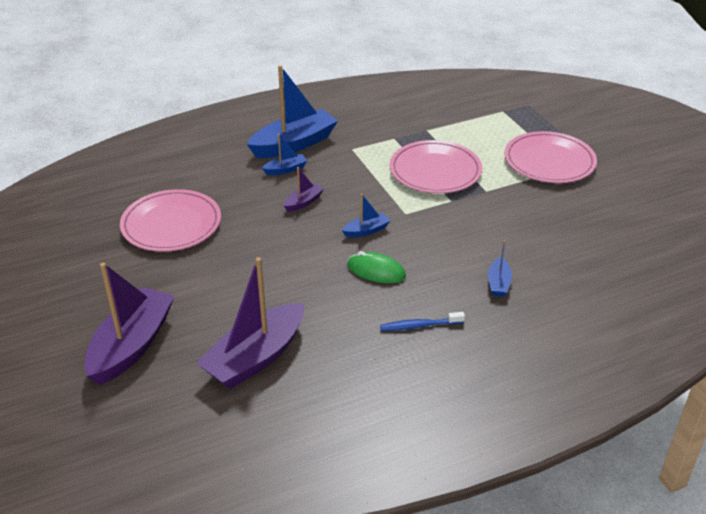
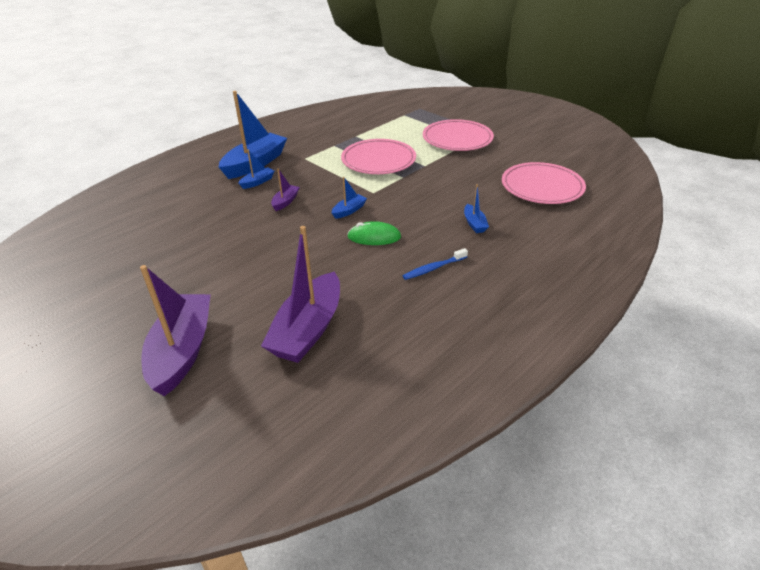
camera: 20 degrees left, 0 degrees up
pink plate [120,189,221,252] -> pink plate moved to [502,162,586,204]

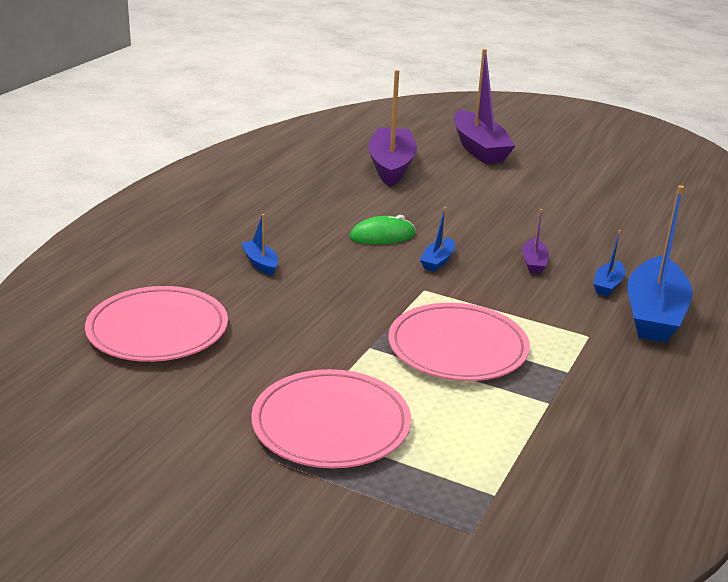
camera: 160 degrees right, 10 degrees down
blue toothbrush [403,248,468,280] -> none

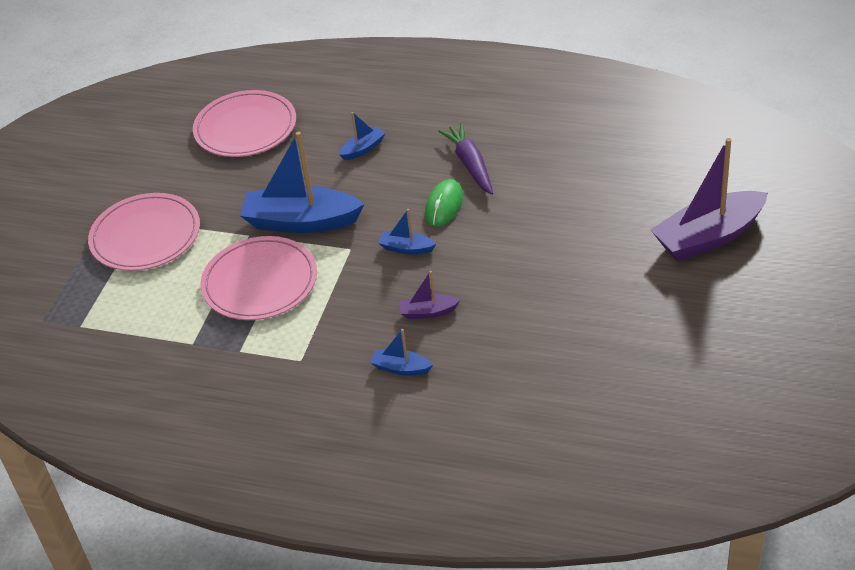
camera: 85 degrees right, 15 degrees up
green mouse [350,215,416,244] -> green mouse turned 45 degrees clockwise [425,179,463,227]
purple boat [368,70,417,187] -> none
blue boat [628,185,693,343] -> blue boat moved to [240,132,365,233]
none -> purple carrot [438,123,493,195]

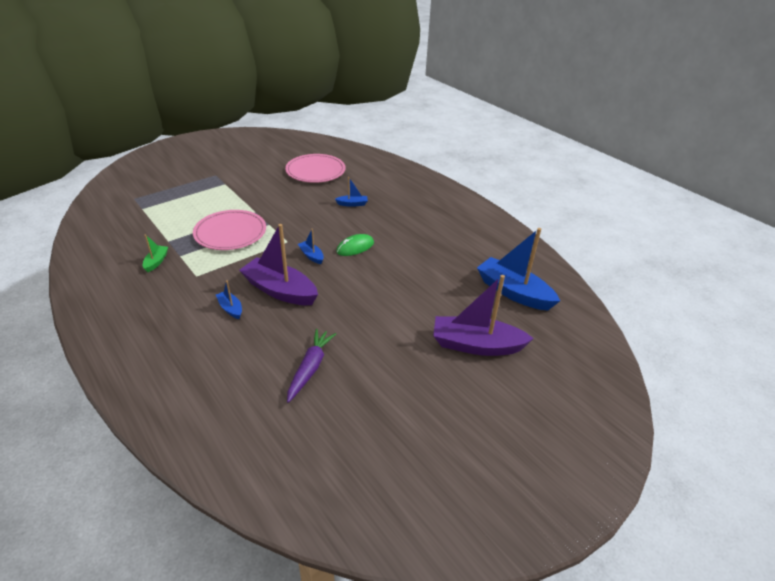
camera: 30 degrees right, 5 degrees down
pink plate [88,193,200,271] -> none
blue boat [240,132,365,233] -> blue boat moved to [477,228,560,310]
purple boat [399,271,460,319] -> purple boat [239,224,318,305], size x2.18
purple carrot [438,123,493,195] -> purple carrot moved to [287,329,336,403]
none -> green boat [143,234,168,272]

